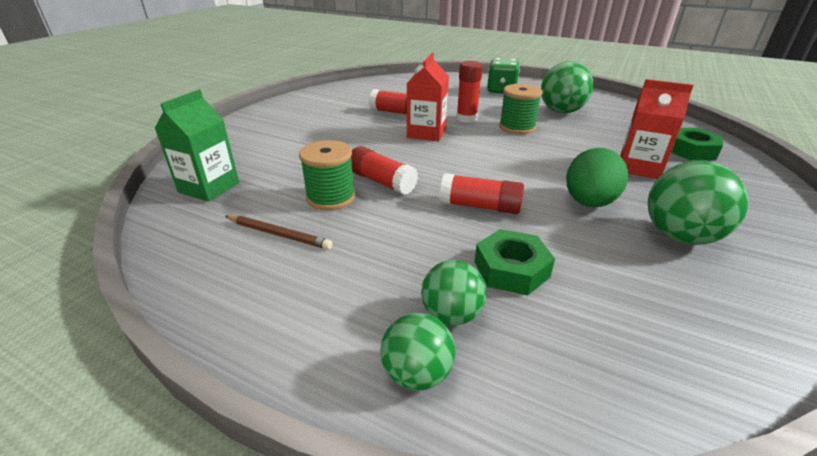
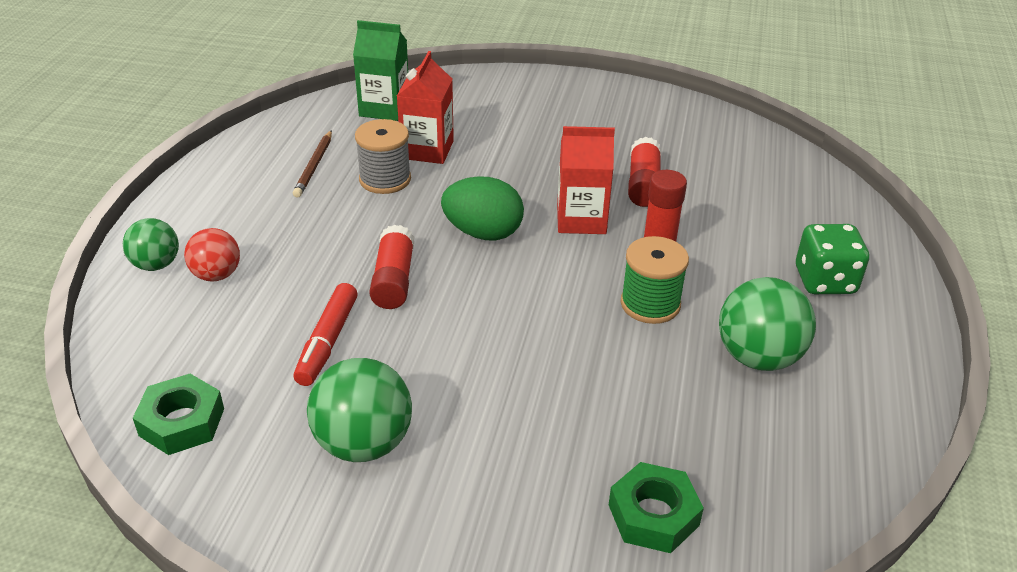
camera: 75 degrees right, 5 degrees up
green spool [299,140,355,210] -> grey spool [355,119,411,194]
red glue stick [351,146,418,195] -> none
green ball [421,260,486,325] -> red ball [184,228,240,282]
green nut [475,229,555,295] -> green nut moved to [133,374,224,455]
green egg [566,148,628,207] -> green egg moved to [441,176,524,240]
red carton [620,79,694,179] -> red carton moved to [397,51,454,164]
none -> red marker [293,283,358,386]

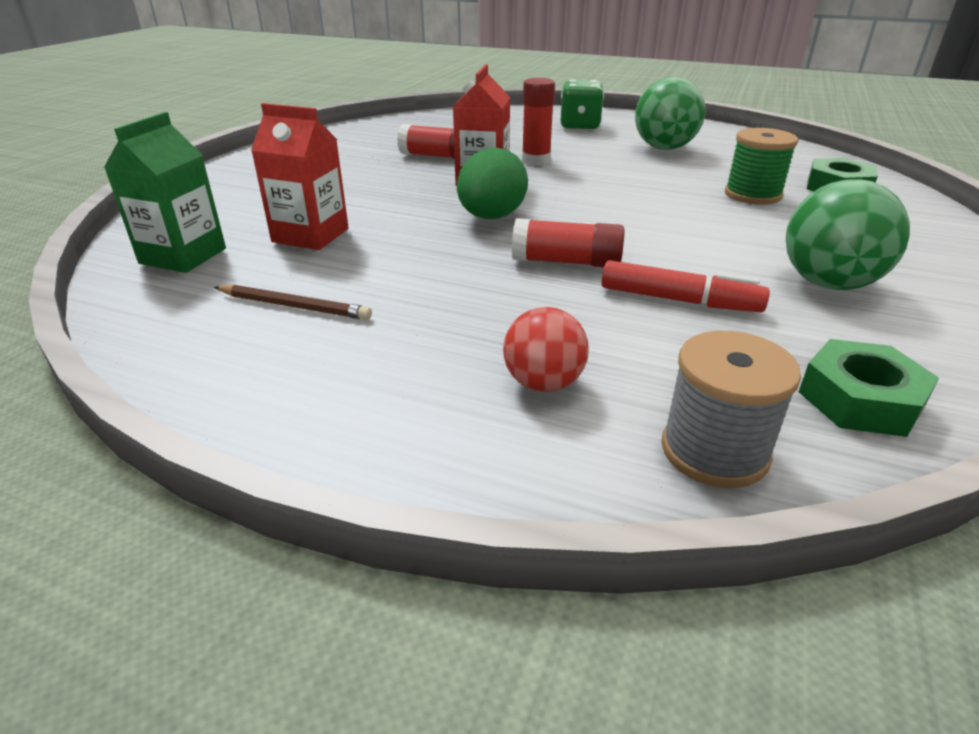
camera: 80 degrees left, 5 degrees down
green ball [123,218,179,271] -> none
grey spool [355,119,411,194] -> grey spool moved to [662,331,801,488]
green spool [620,236,689,324] -> green spool moved to [725,128,798,205]

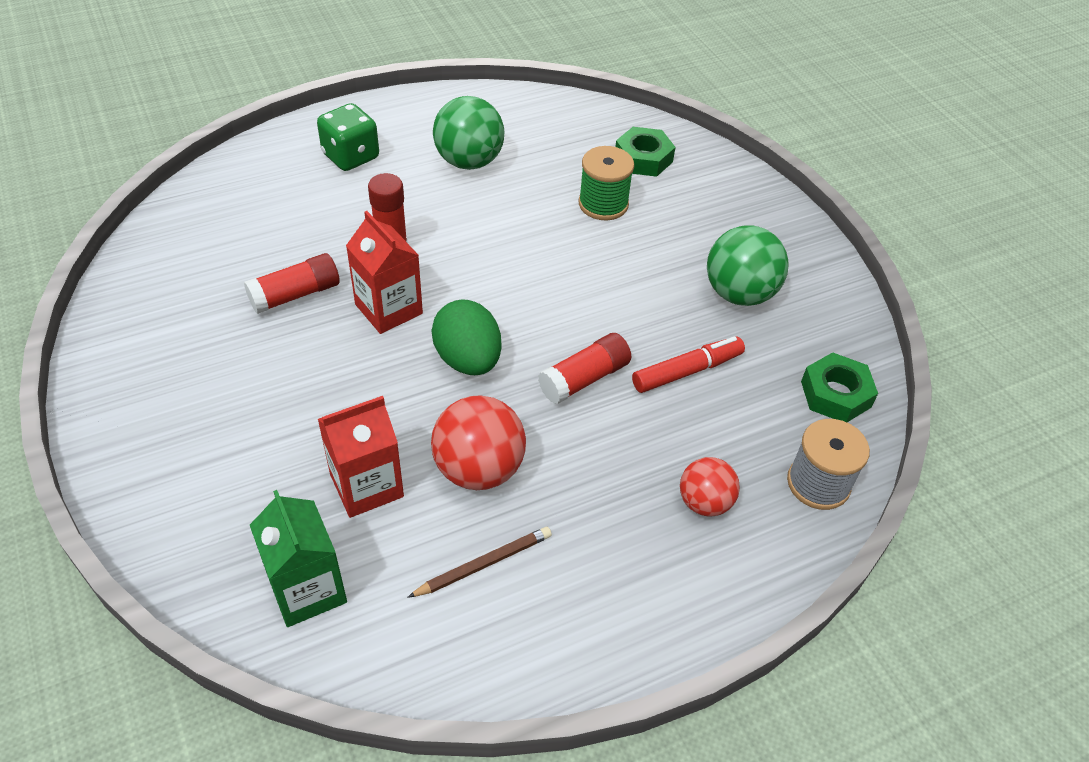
camera: 50 degrees left, 15 degrees up
none -> red ball [431,395,526,490]

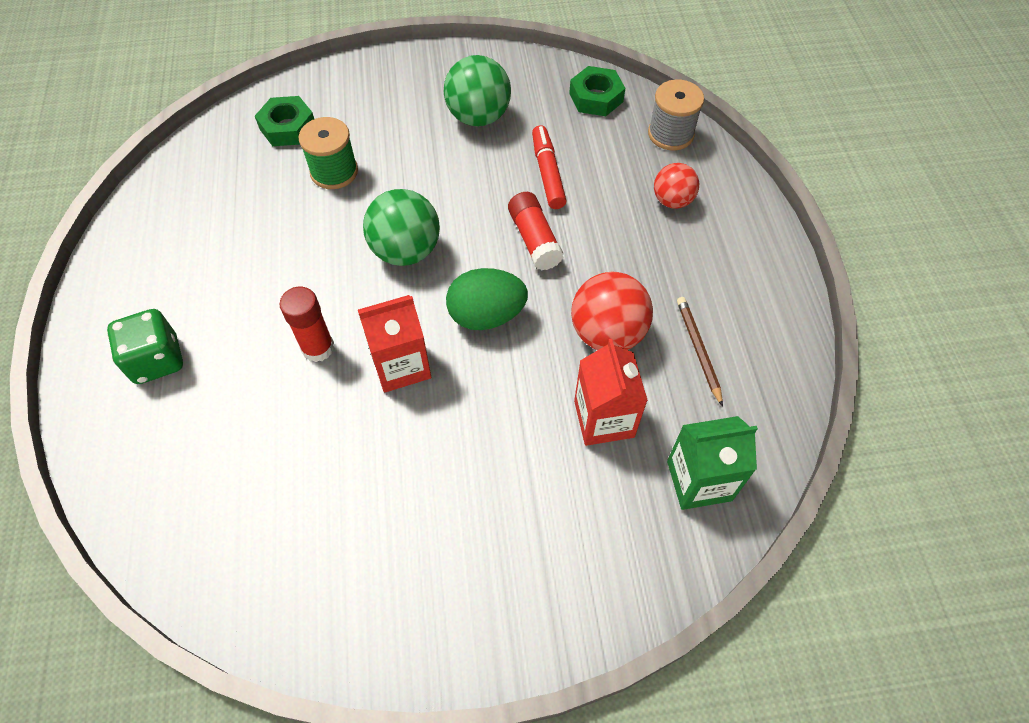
camera: 70 degrees left, 10 degrees up
red glue stick [244,253,339,314] -> none
green ball [433,96,504,170] -> green ball moved to [363,189,440,266]

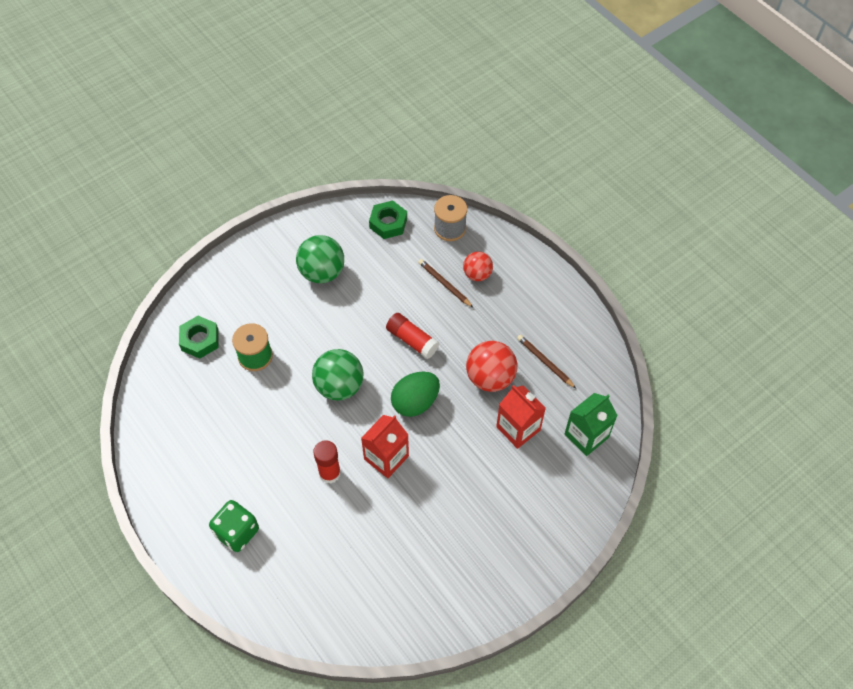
camera: 30 degrees left, 0 degrees up
red marker [532,125,567,209] -> none
none -> brown pencil [418,259,473,308]

